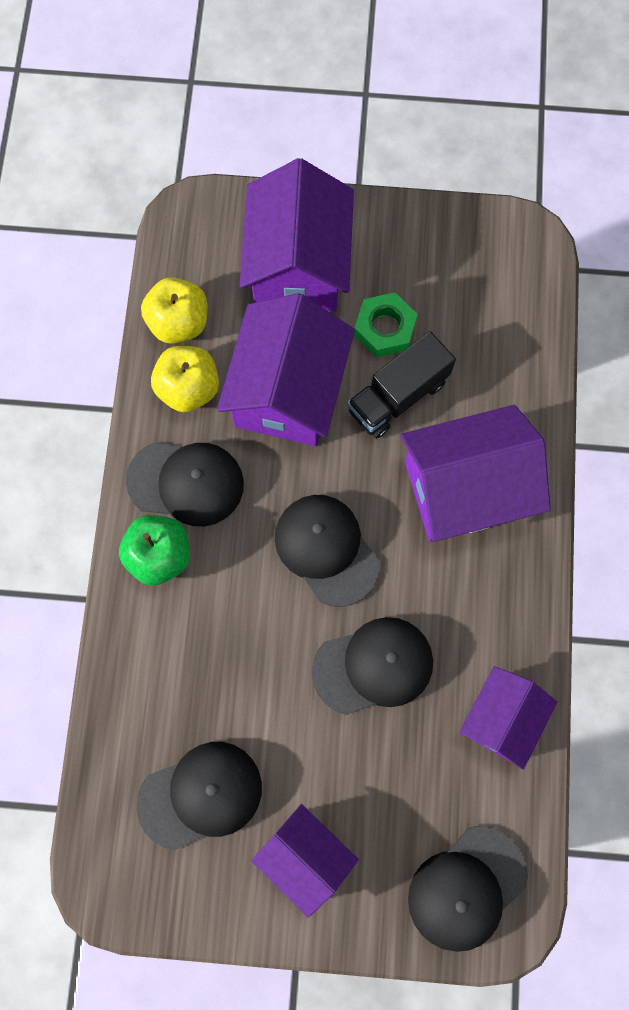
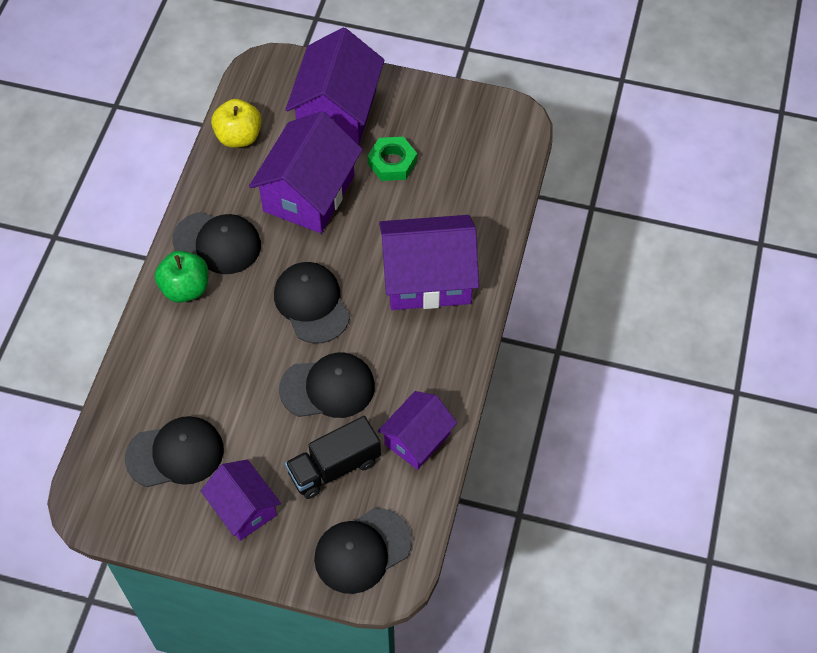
camera: 10 degrees right, 15 degrees down
yellow apple [151,346,219,413] -> none
black truck [347,331,456,439] -> black truck moved to [285,416,381,499]

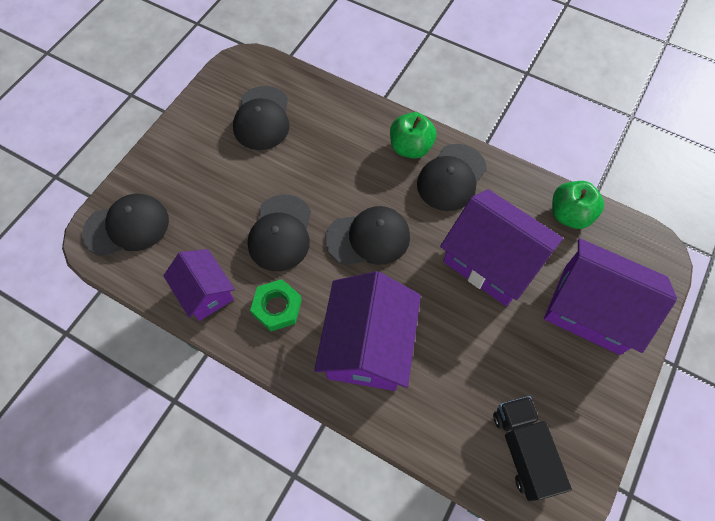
camera: 105 degrees right, 5 degrees up
purple house [201,459,281,541] -> none
yellow apple [211,99,262,148] -> green apple [552,181,604,229]
black truck [285,416,381,499] -> black truck moved to [493,396,572,501]
black cap [314,508,412,594] -> black cap turned 90 degrees clockwise [82,193,169,256]
green nut [368,137,417,181] -> green nut moved to [250,279,302,331]

